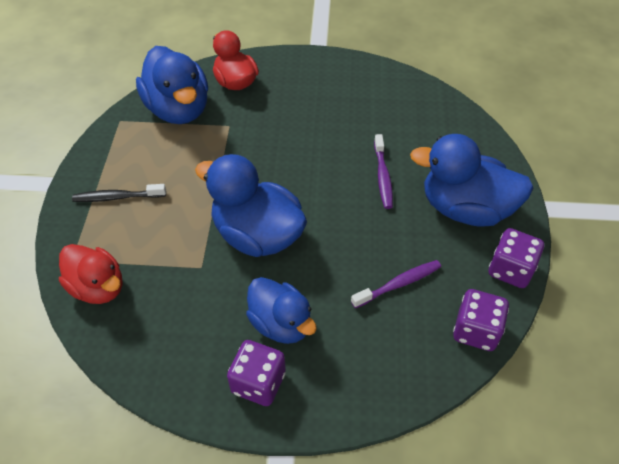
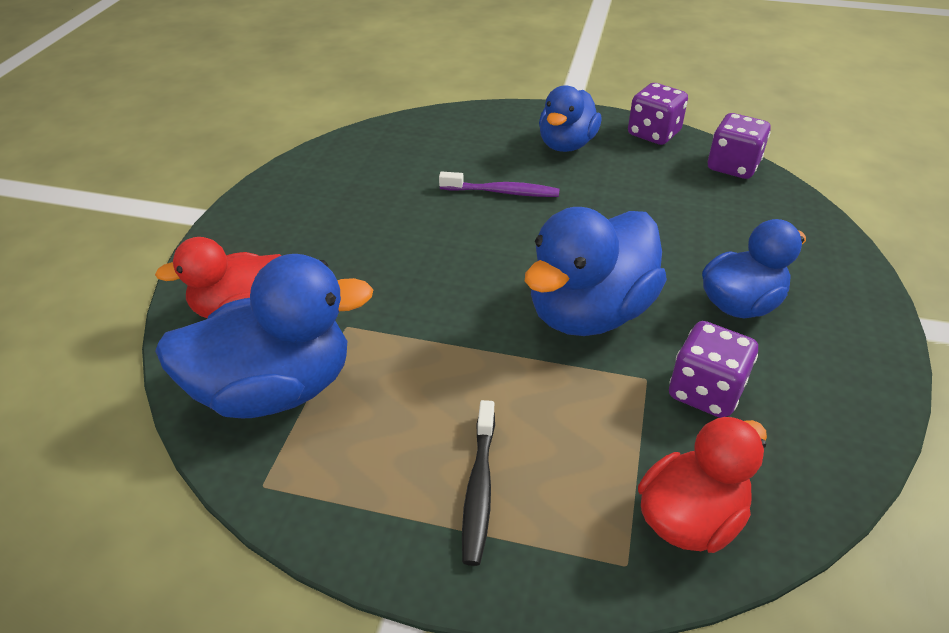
camera: 80 degrees left, 10 degrees down
purple dice [227,340,286,406] -> purple dice moved to [669,321,758,418]
purple toothbrush [351,260,441,308] -> none
blue duck [410,134,533,227] -> blue duck [539,85,601,152], size x0.66

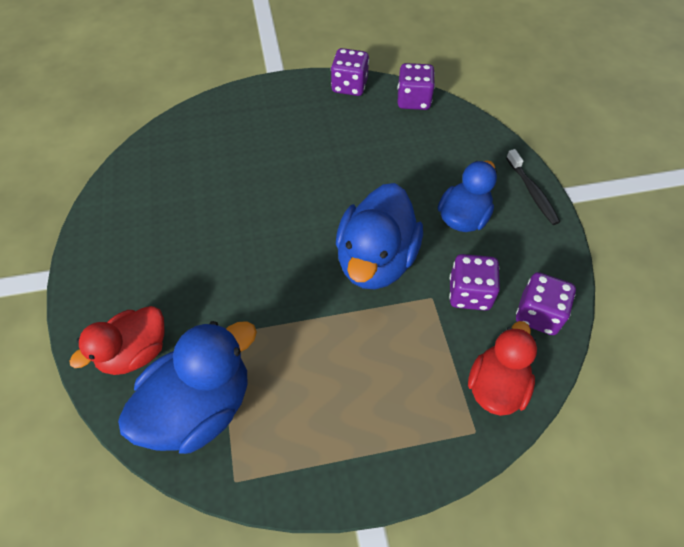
camera: 25 degrees left, 15 degrees up
purple toothbrush [439,172,559,197] -> none
black toothbrush [462,400,495,566] -> black toothbrush moved to [506,149,560,225]
blue duck [539,85,601,152] -> none
none -> purple dice [516,272,576,335]

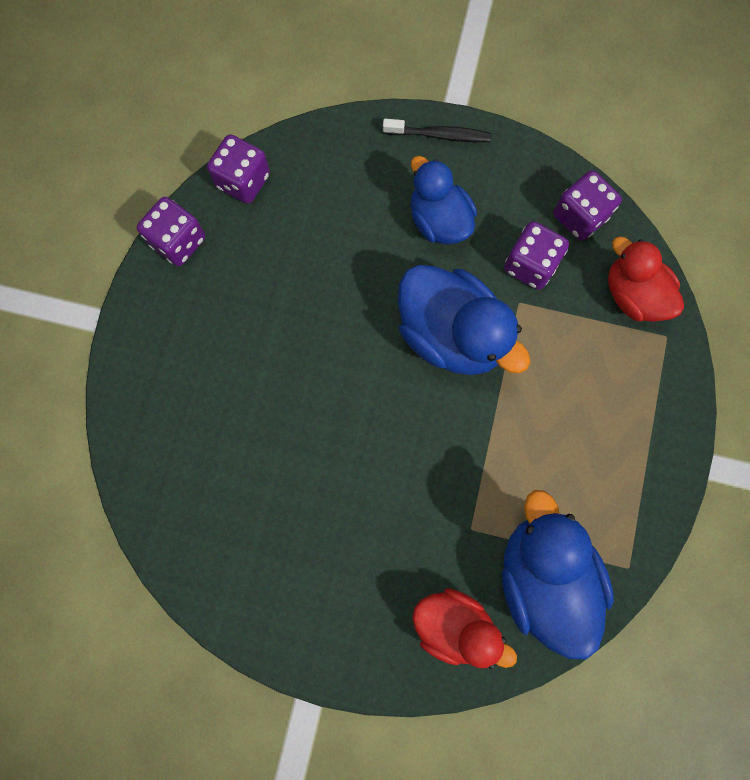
camera: 65 degrees left, 20 degrees up
red duck [69,306,165,375] -> red duck turned 45 degrees counterclockwise [412,588,517,669]

